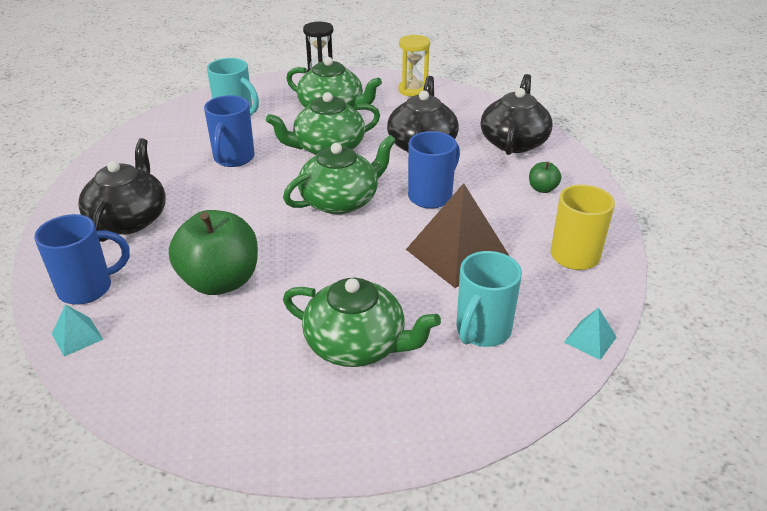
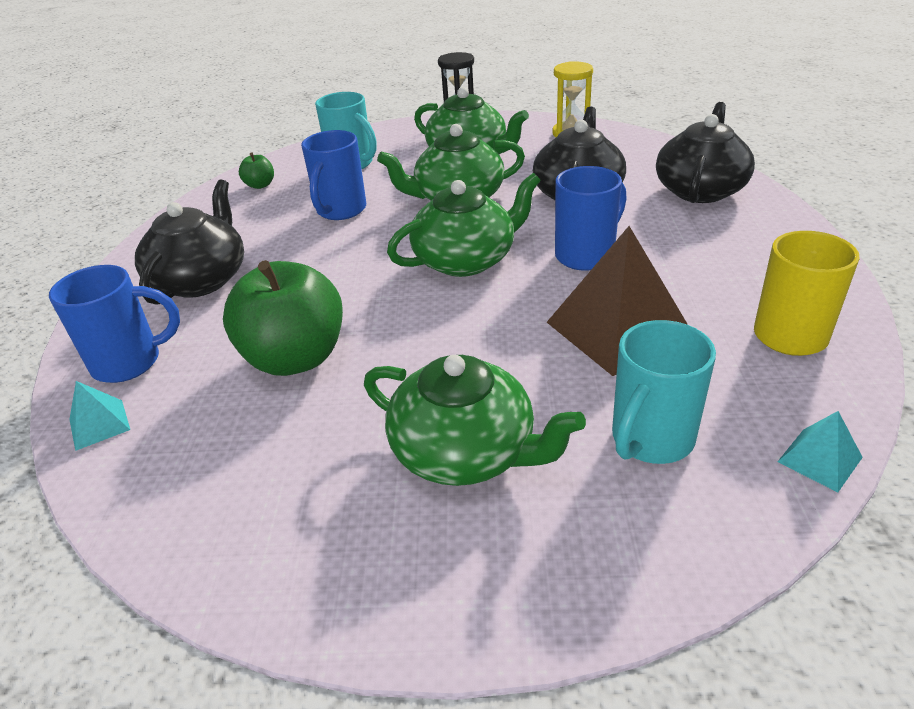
camera: 10 degrees right, 0 degrees up
green apple [529,162,561,193] -> green apple moved to [239,152,274,189]

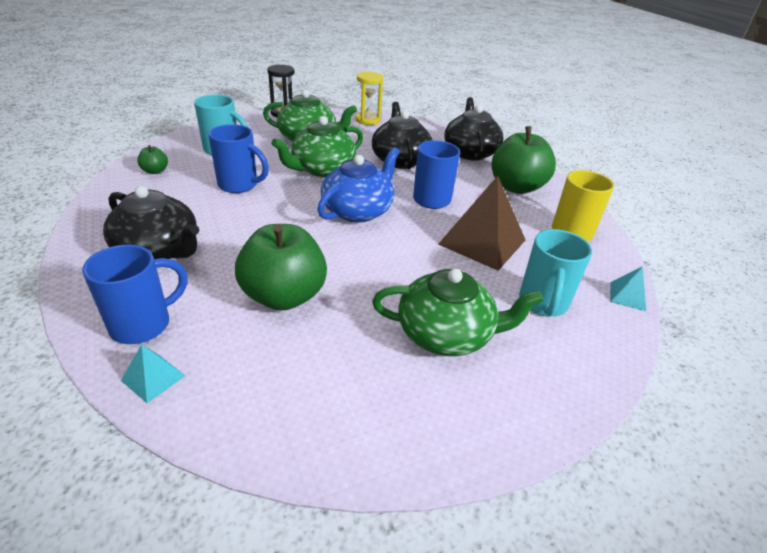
camera: 30 degrees left, 0 degrees up
black teapot [135,180,244,305] -> black teapot turned 135 degrees clockwise [103,186,200,259]
blue mug [301,130,366,220] -> blue mug turned 60 degrees counterclockwise [208,124,269,193]
green teapot [387,173,541,277] -> blue teapot [317,147,400,223]
none -> green apple [491,126,556,194]

